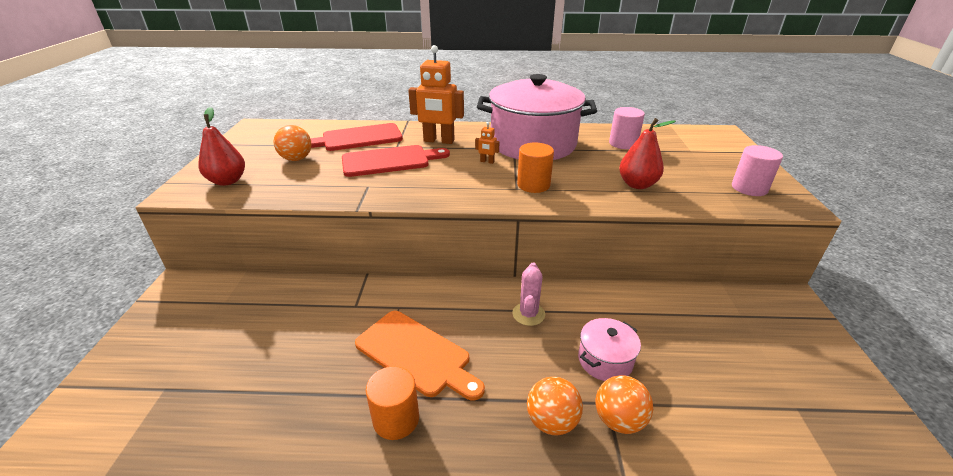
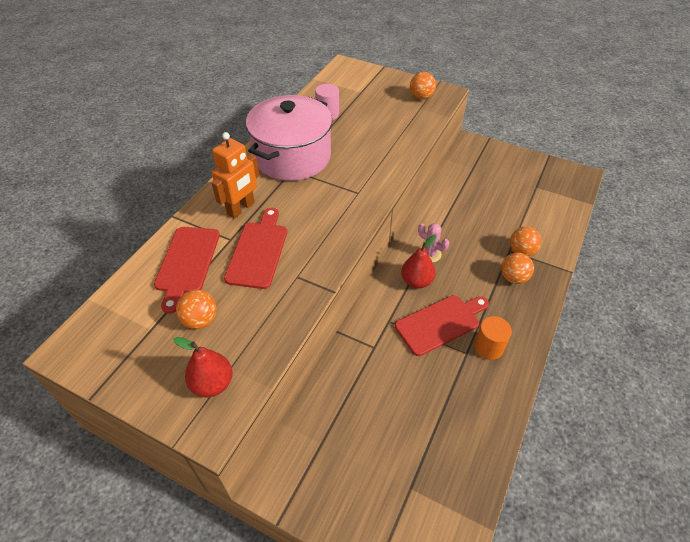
camera: 65 degrees left, 15 degrees up
orange cutting board [355,311,485,401] -> red cutting board [395,295,489,356]
orange robot [475,122,499,164] -> none
orange cylinder [517,143,554,193] -> none
pink pot [578,318,641,381] -> none
red pear [619,118,676,189] -> red pear moved to [401,235,436,288]
pink cylinder [732,145,783,196] -> orange ball [410,72,436,100]

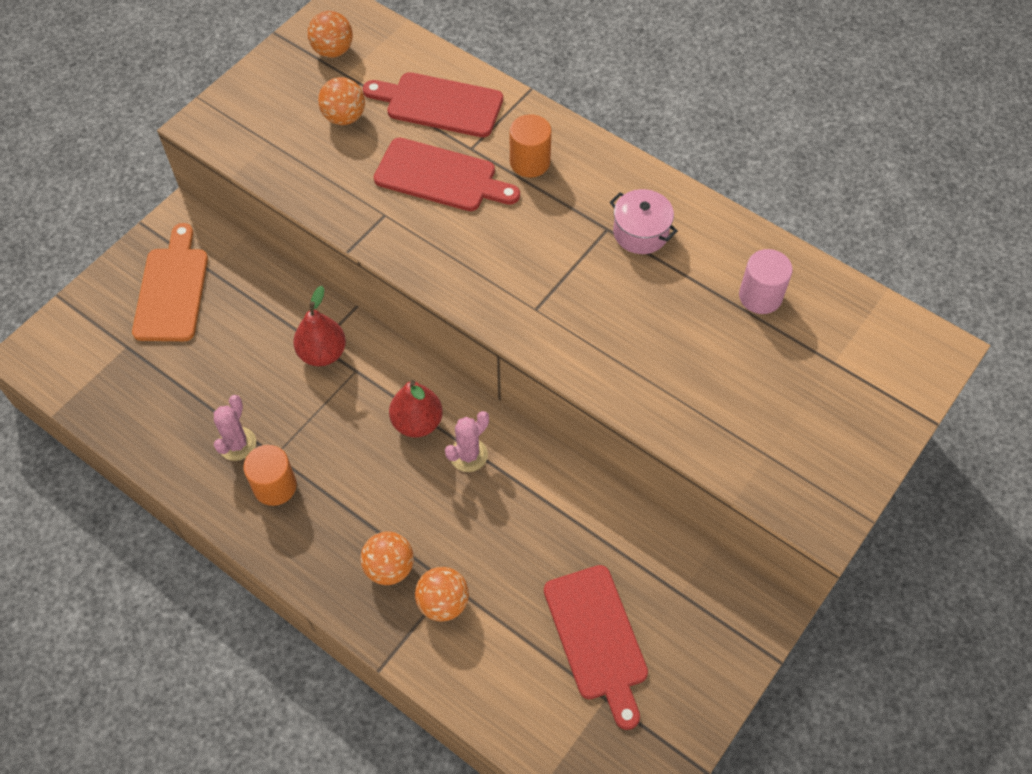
camera: 100 degrees right, 10 degrees up
red pear [173,337,233,397] -> red pear moved to [293,286,346,366]
orange robot [212,132,259,219] -> orange cylinder [510,114,552,178]
pink pot [246,95,332,181] -> pink pot [610,189,678,254], size x0.43
red cutting board [395,295,489,356] -> red cutting board moved to [544,565,648,730]
orange ball [410,72,436,100] -> orange ball moved to [307,11,353,58]
none -> orange cutting board [132,223,208,341]
none -> pink cactus [214,395,256,461]

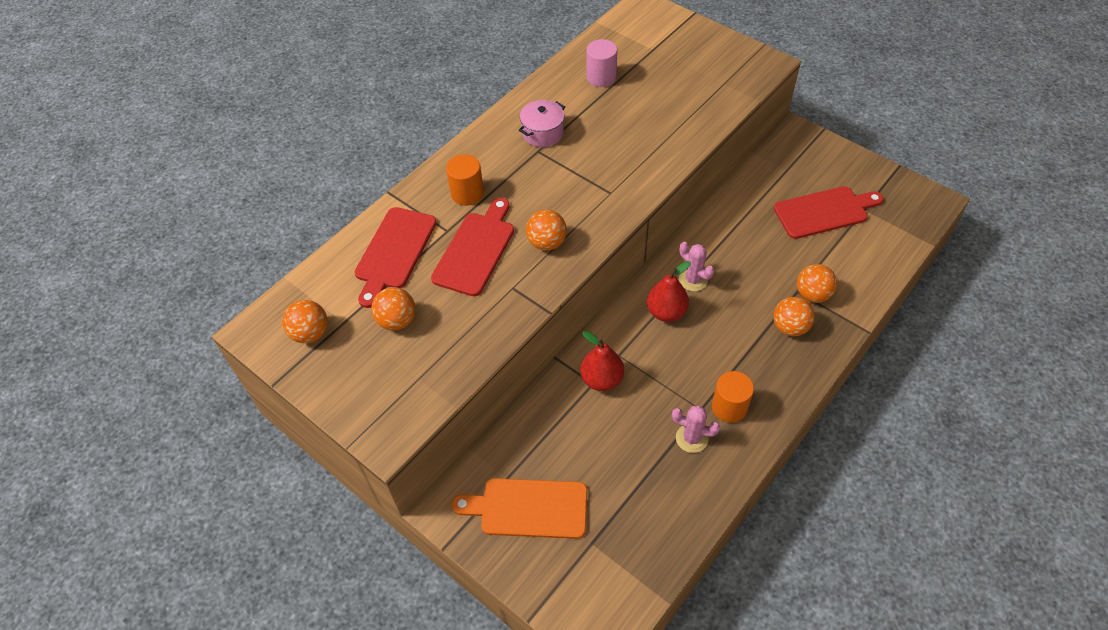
camera: 85 degrees left, 5 degrees down
none -> orange ball [526,210,567,251]

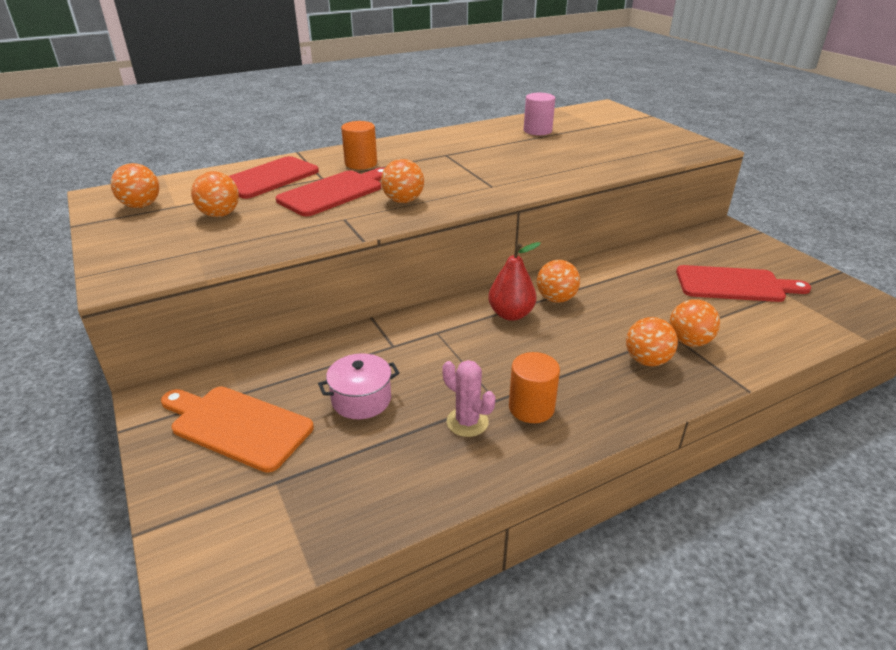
camera: 20 degrees right, 20 degrees down
pink pot [519,100,565,147] -> pink pot moved to [318,353,400,419]
red pear [580,331,624,391] -> none
pink cactus [679,242,714,291] -> orange ball [537,260,580,303]

